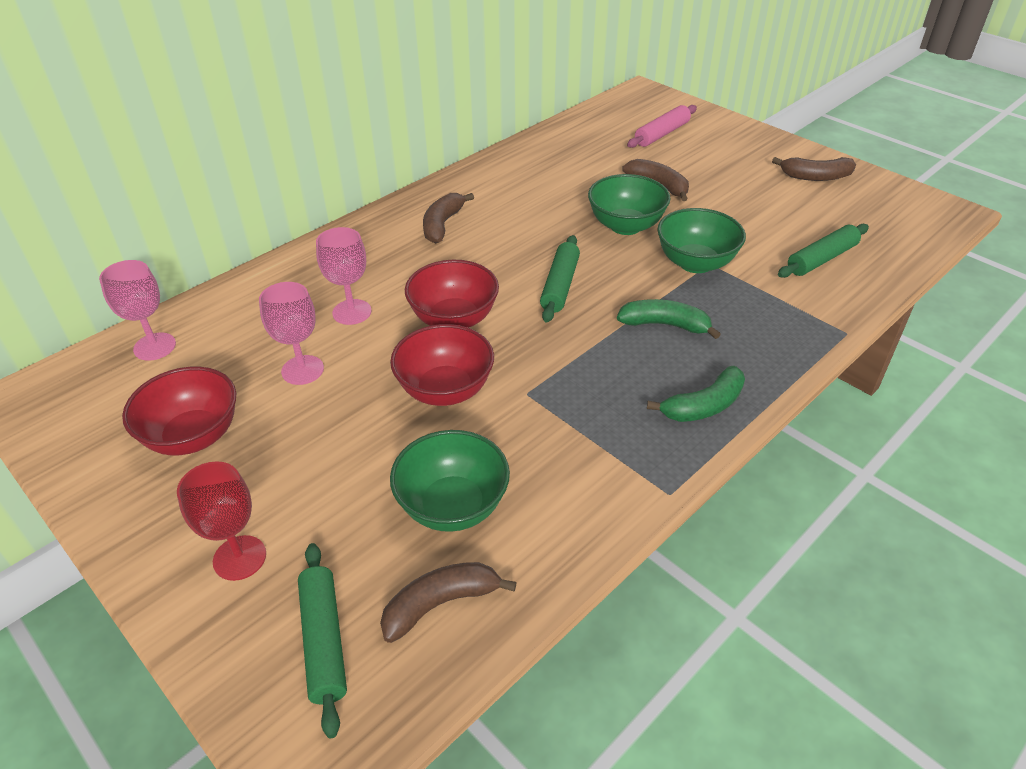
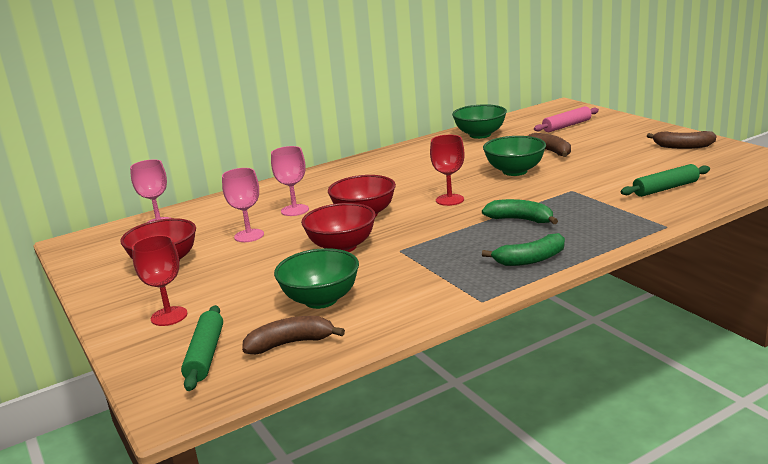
camera: 15 degrees right, 20 degrees down
brown banana [423,193,474,243] -> none
green rolling pin [540,235,580,323] -> red goblet [430,135,465,206]
green bowl [657,208,746,273] -> green bowl moved to [452,104,507,139]

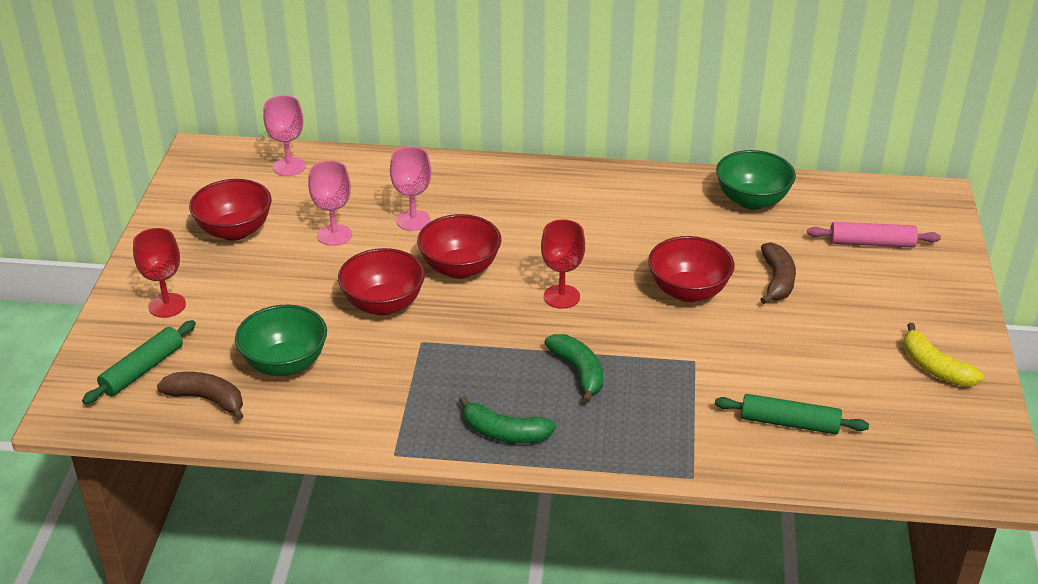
camera: 35 degrees right, 15 degrees up
green bowl [483,136,546,176] -> red bowl [648,236,735,302]
brown banana [647,131,716,149] -> yellow banana [904,323,984,386]

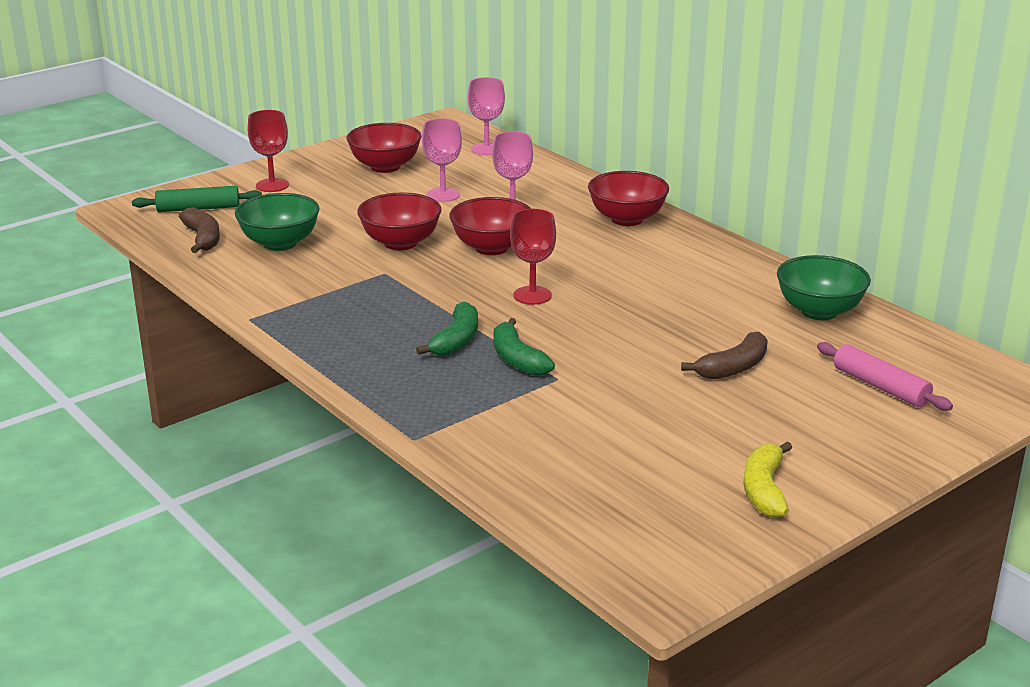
camera: 45 degrees right, 10 degrees down
green banana [459,396,556,443] -> green banana moved to [494,318,555,376]
red bowl [648,236,735,302] -> red bowl moved to [588,171,669,226]
green rolling pin [715,394,869,434] -> none

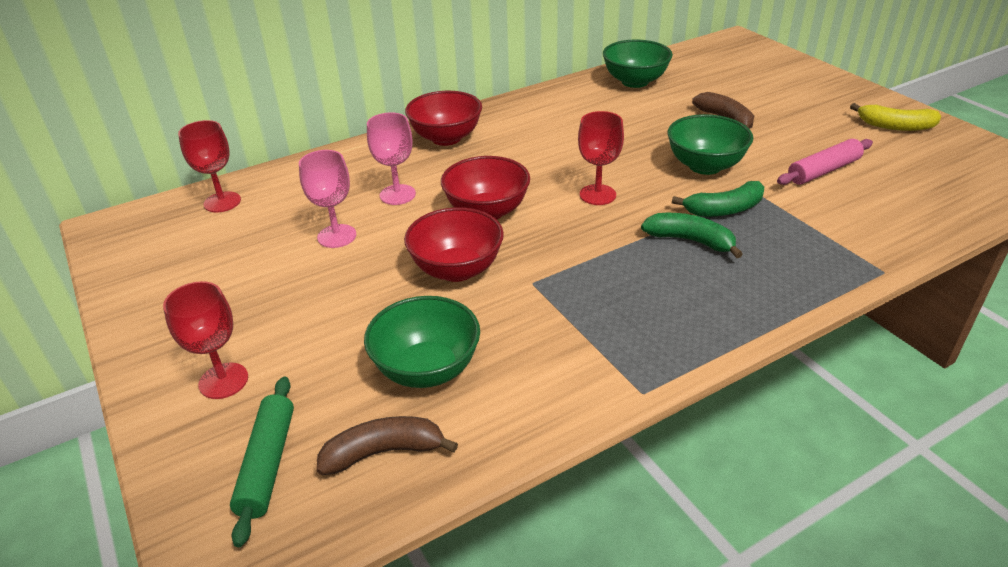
camera: 80 degrees left, 10 degrees up
red bowl [347,123,422,173] -> none
pink goblet [468,77,505,155] -> red goblet [178,120,241,212]
pink rolling pin [817,342,953,411] -> pink rolling pin moved to [777,139,873,185]
none -> green bowl [668,114,753,175]

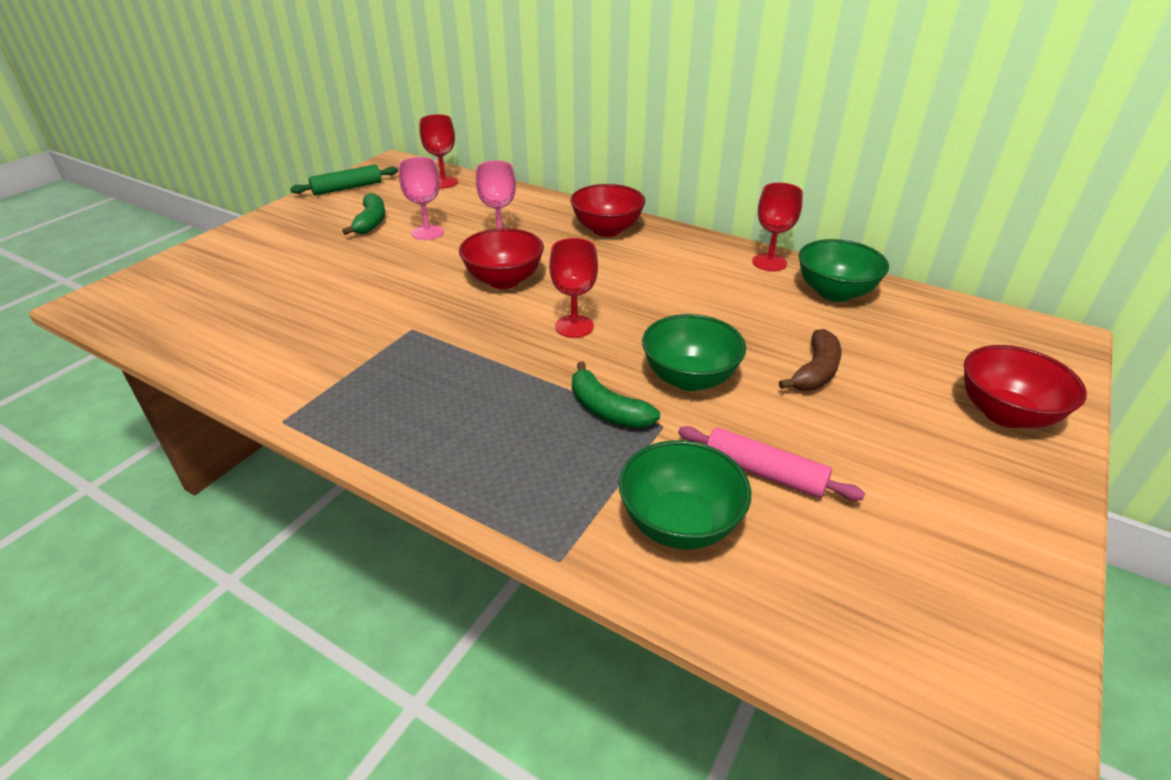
camera: 60 degrees right, 0 degrees up
red goblet [163,281,248,399] -> red goblet moved to [752,183,803,271]
green rolling pin [230,377,294,547] -> green rolling pin moved to [290,164,398,196]
brown banana [316,416,458,475] -> none
green bowl [364,296,480,388] -> green bowl moved to [619,440,751,549]
red bowl [404,207,504,282] -> red bowl moved to [964,345,1087,428]
green banana [641,213,743,258] -> green banana moved to [342,193,385,235]
yellow banana [850,103,941,131] -> none

